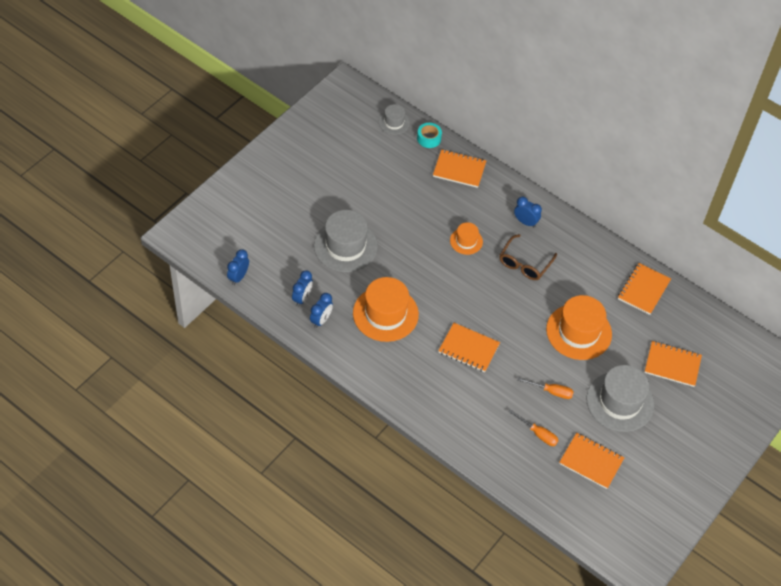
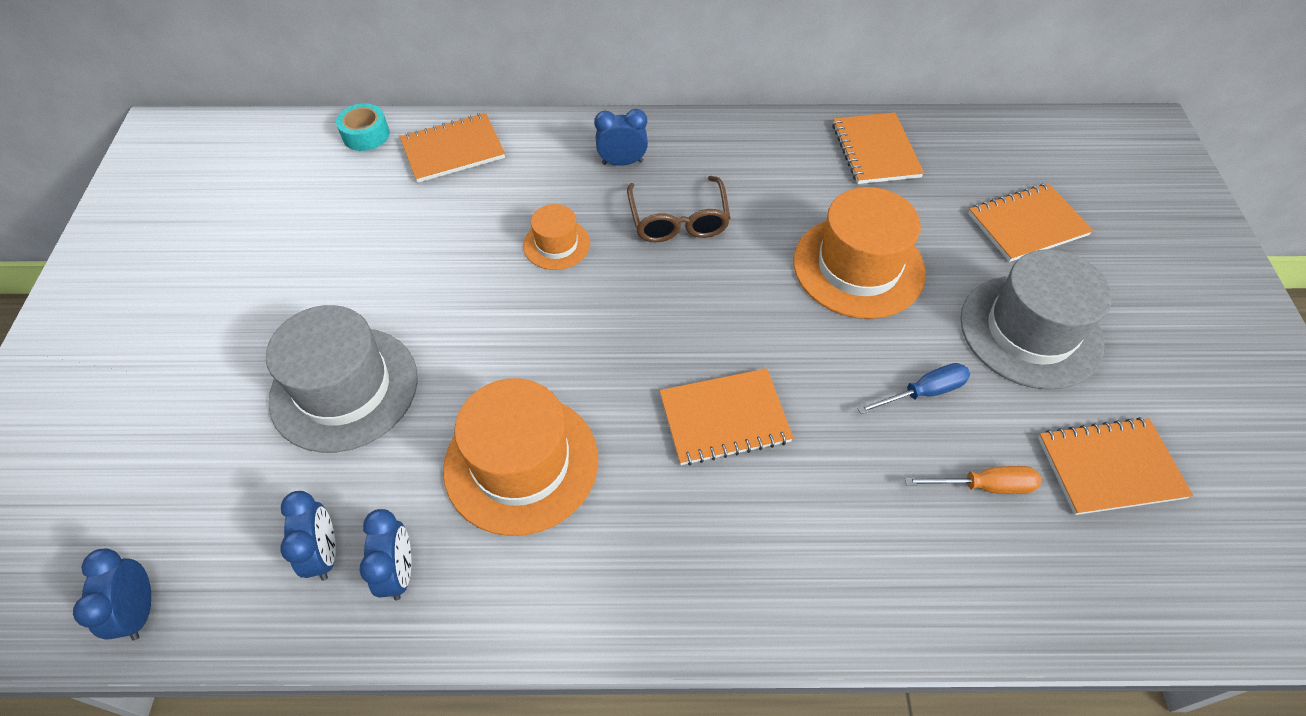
camera: 35 degrees left, 0 degrees up
grey hat [379,104,410,135] -> none
orange screwdriver [517,377,574,399] -> blue screwdriver [857,363,970,414]

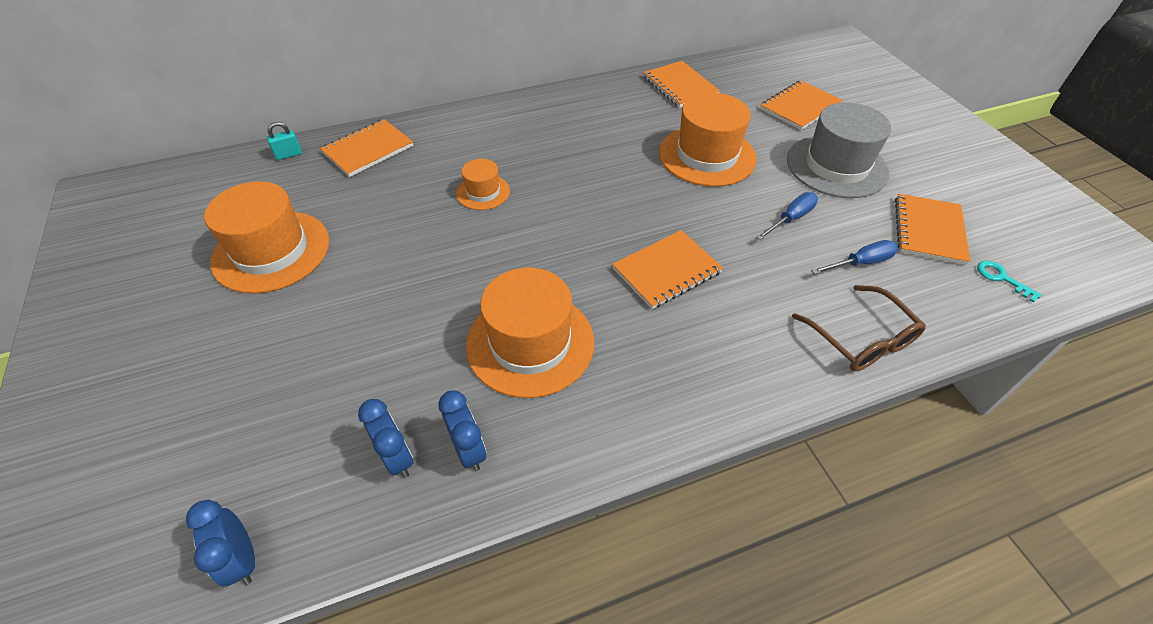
camera: 20 degrees left, 5 degrees down
grey hat [266,305,418,453] -> none
turquoise tape [336,103,390,151] -> turquoise padlock [267,122,302,160]
blue clock [594,109,648,166] -> none
brown glasses [627,176,730,242] -> brown glasses moved to [792,285,926,371]
orange screwdriver [905,466,1041,494] -> blue screwdriver [811,240,898,275]
orange notebook [1038,417,1193,515] -> orange notebook turned 45 degrees counterclockwise [895,194,970,265]
none -> orange hat [204,181,329,294]
none -> turquoise key [977,260,1042,303]

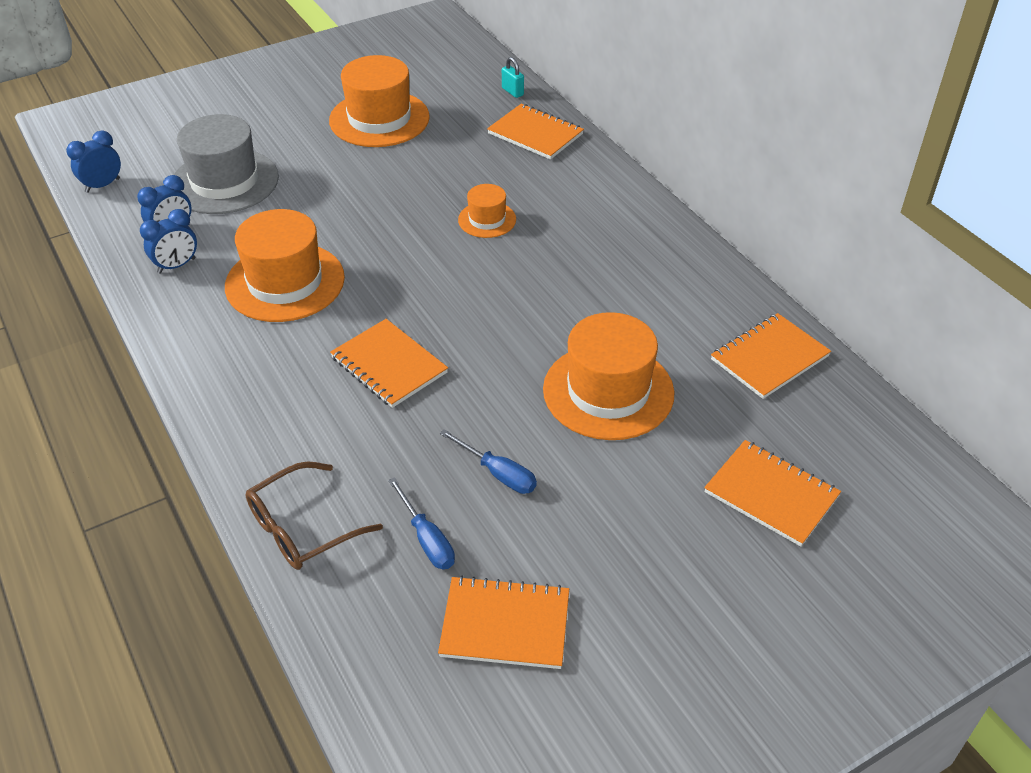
camera: 80 degrees right, 5 degrees down
grey hat [787,102,891,198] -> grey hat moved to [174,114,279,214]
turquoise key [977,260,1042,303] -> none

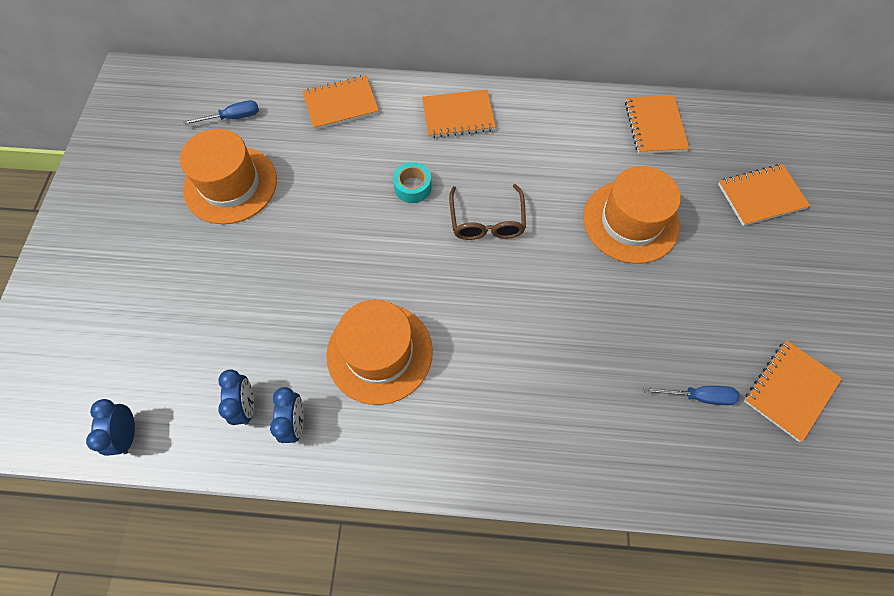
camera: 55 degrees left, 20 degrees up
grey hat [174,114,279,214] -> none
brown glasses [246,461,383,570] -> brown glasses moved to [449,184,526,240]
orange notebook [330,319,448,408] -> orange notebook moved to [422,89,496,138]
blue screwdriver [440,429,537,494] -> blue screwdriver moved to [183,100,259,125]
orange hat [458,184,516,238] -> turquoise tape [393,162,432,203]
turquoise padlock [502,57,524,98] -> none

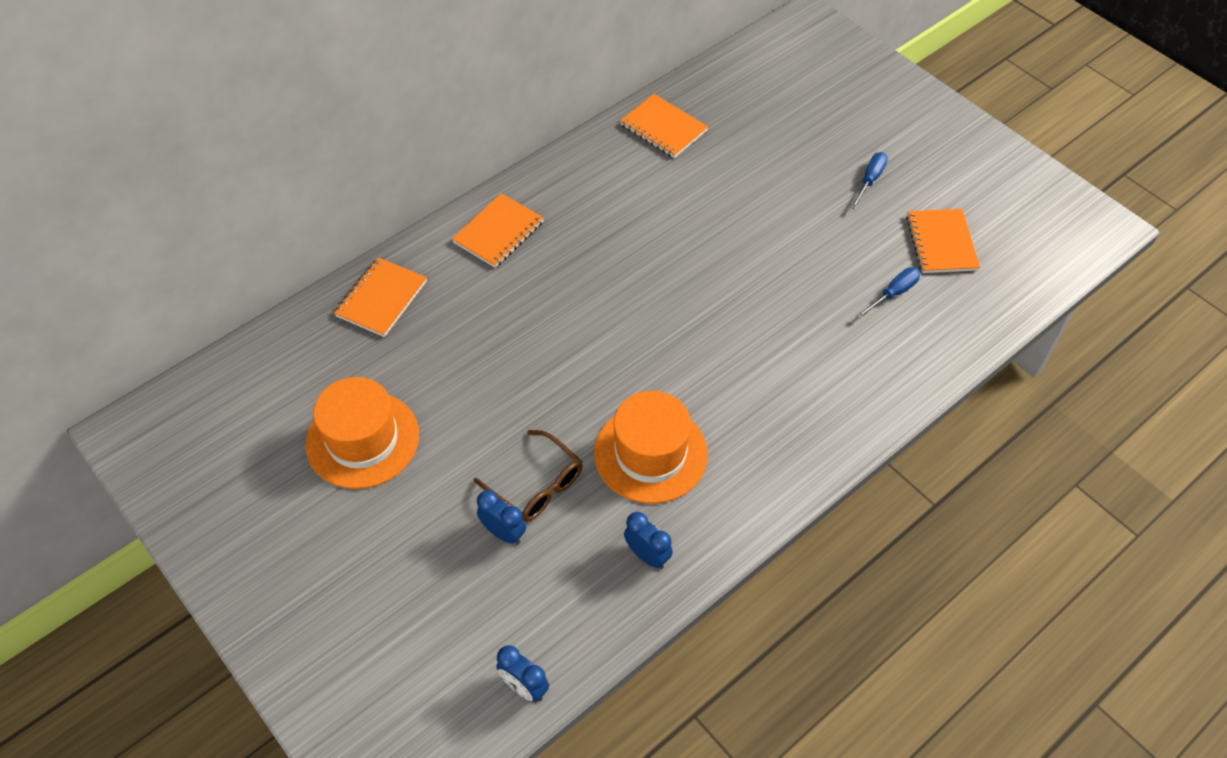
camera: 45 degrees left, 10 degrees down
blue screwdriver [183,100,259,125] -> blue screwdriver moved to [850,152,888,209]
blue clock [218,369,254,425] -> blue clock moved to [477,490,526,544]
turquoise tape [393,162,432,203] -> none
brown glasses [449,184,526,240] -> brown glasses moved to [474,430,583,522]
orange hat [583,166,681,264] -> none
orange notebook [718,164,810,226] -> none

